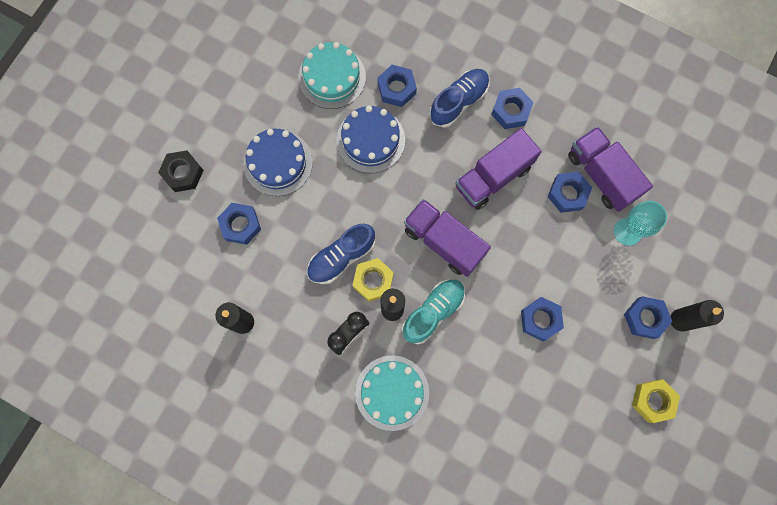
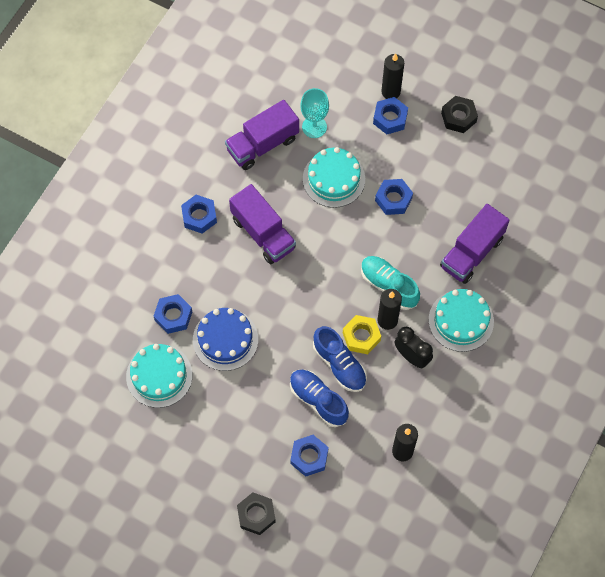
camera: 90 degrees left, 10 degrees down
blue cake [243,129,313,196] -> none
purple truck [404,199,491,277] -> purple truck moved to [440,204,510,284]
blue shoe [429,69,489,128] -> blue shoe moved to [290,370,349,427]
blue nut [548,172,592,213] -> none
yellow nut [632,379,680,423] -> black nut [441,96,478,133]
none -> turquoise cake [303,147,365,208]

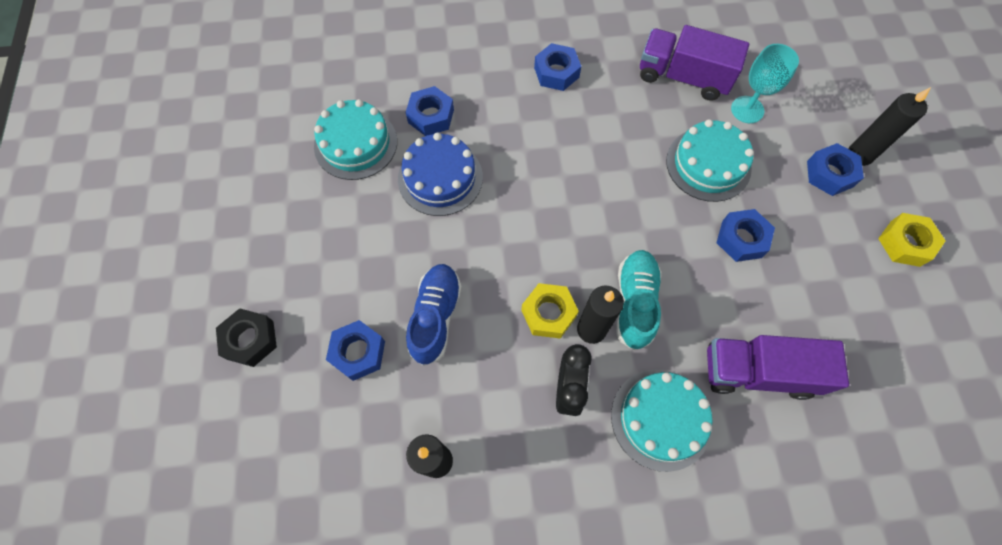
camera: 55 degrees right, 0 degrees up
purple truck [229,184,296,264] -> none
blue shoe [313,326,367,392] -> none
black nut [441,96,478,133] -> yellow nut [878,213,946,267]

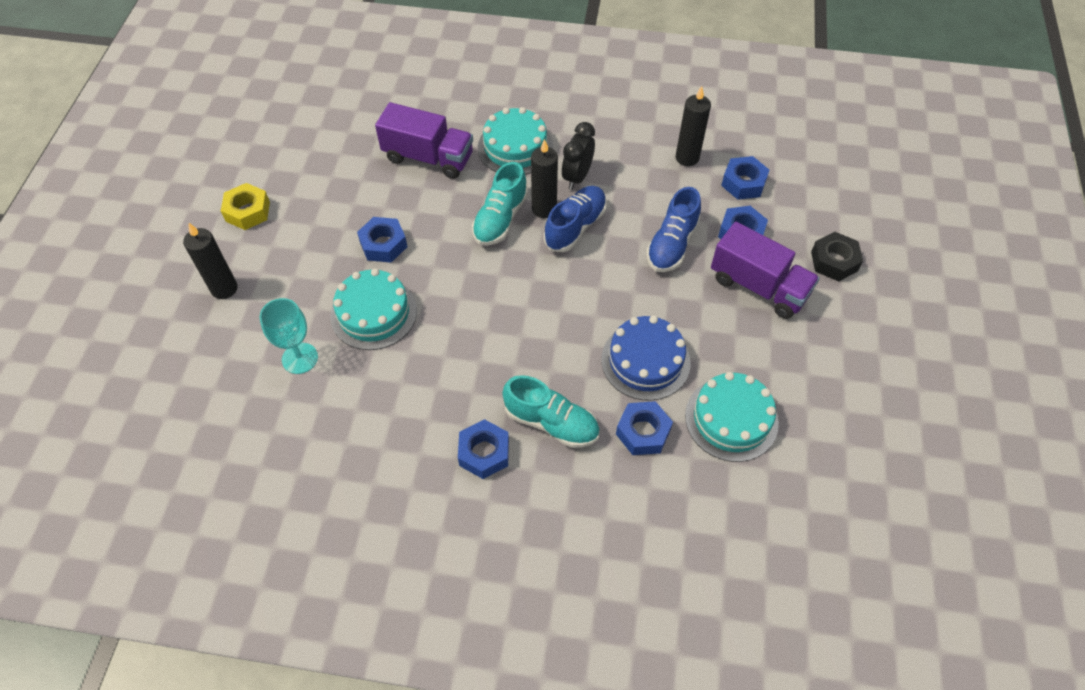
camera: 165 degrees left, 10 degrees down
yellow nut [521,283,579,339] -> blue shoe [544,186,607,252]
purple truck [640,25,749,101] -> purple truck moved to [711,222,820,319]
blue nut [807,143,864,196] -> blue nut moved to [721,156,769,200]
none -> turquoise shoe [502,375,600,448]

